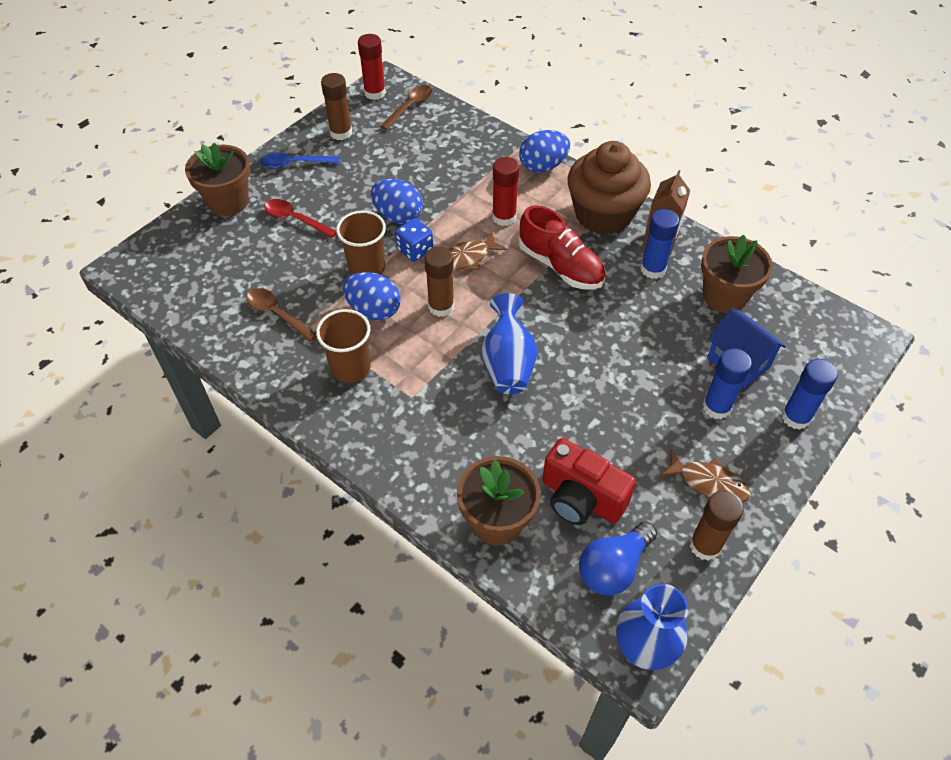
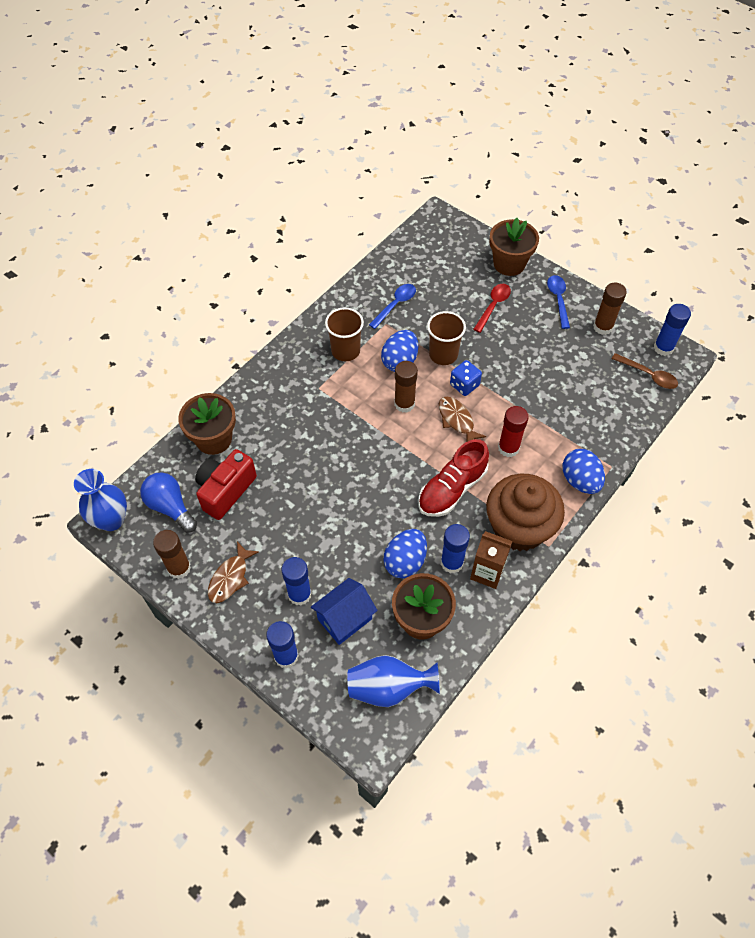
camera: 90 degrees right, 5 degrees up
brown spoon [246,288,316,342] -> blue spoon [369,284,416,329]
red glue stick [358,34,386,100] -> blue glue stick [654,304,691,356]
blue egg [371,179,423,224] -> blue egg moved to [383,529,427,578]
blue vase [481,293,537,394] -> blue vase moved to [347,655,440,707]

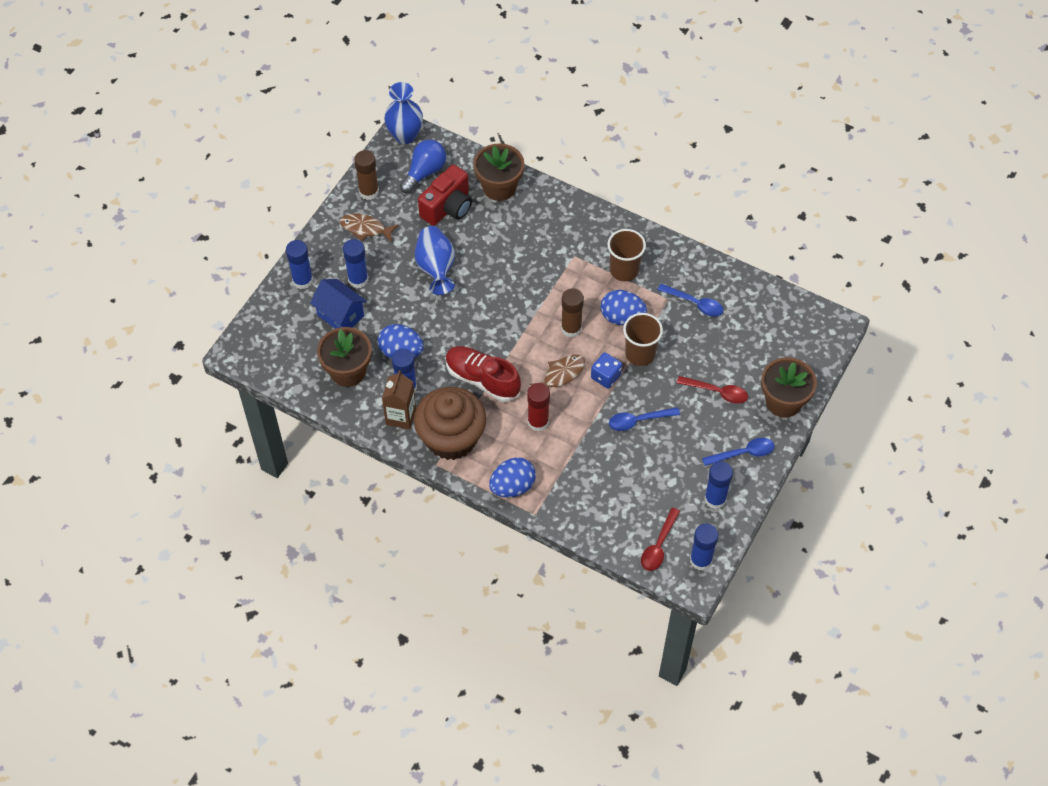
camera: 80 degrees right, 0 degrees up
red camera [195,449,257,520] -> red camera turned 105 degrees clockwise [418,165,472,226]
blue vase [347,655,440,707] -> blue vase moved to [415,226,455,295]
brown glue stick [593,283,627,335] -> blue glue stick [704,461,733,509]
brown spoon [611,353,678,389] -> red spoon [641,508,680,571]
none -> blue spoon [609,407,680,431]

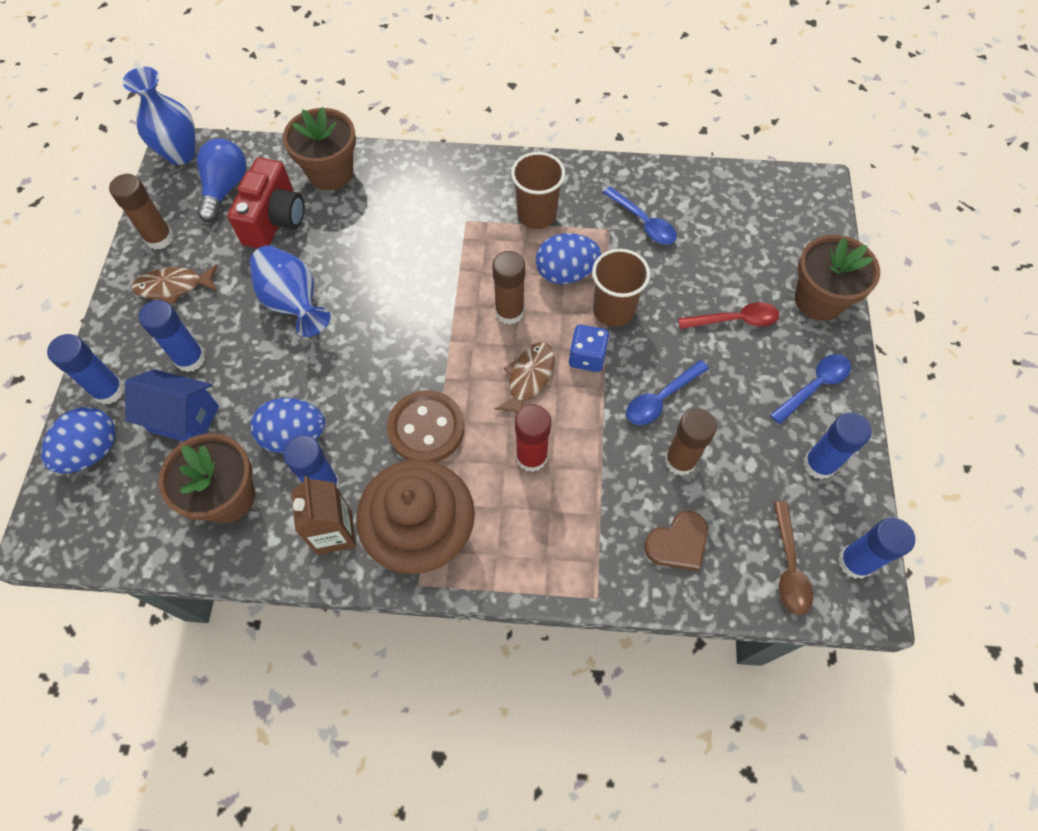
camera: 25 degrees left, 5 degrees up
red shoe [446,346,521,402] -> brown button [387,390,464,462]
blue egg [489,457,536,497] -> blue egg moved to [41,407,116,474]
red spoon [641,508,680,571] -> brown spoon [774,502,813,615]
blue spoon [657,283,723,317] -> blue spoon turned 45 degrees clockwise [603,186,677,245]
none -> brown heart [644,511,708,571]
none -> brown glue stick [665,408,717,476]

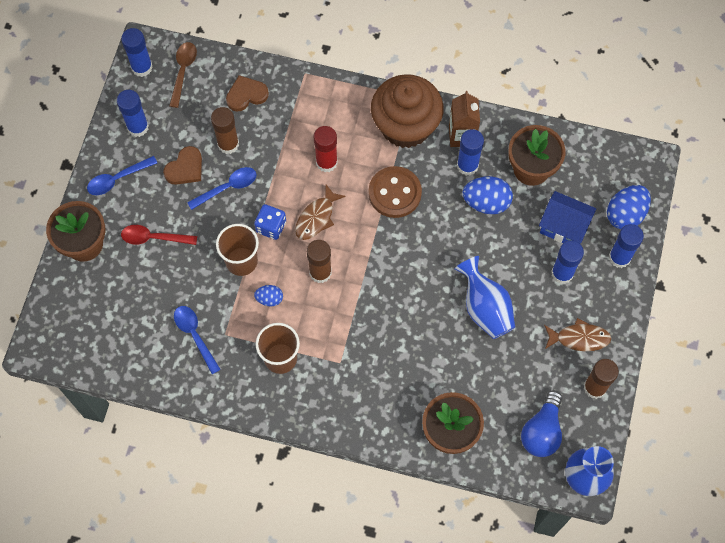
camera: 170 degrees left, 5 degrees up
red camera [227,157,304,248] -> none
blue egg [536,233,601,284] -> blue egg [254,285,283,307], size x0.56
none -> brown heart [163,146,202,185]

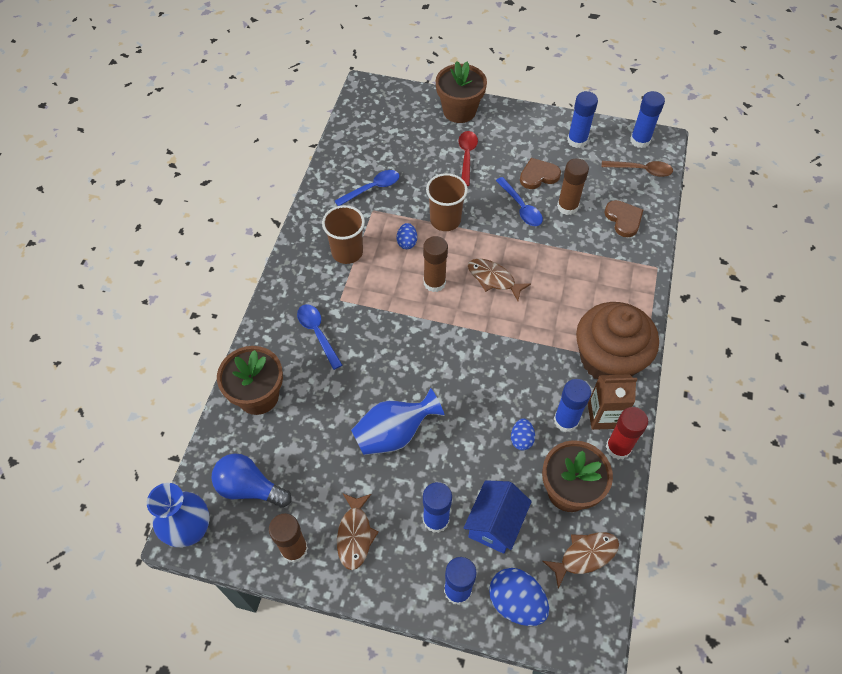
camera: 90 degrees right, 10 degrees down
blue spoon [87,156,157,195] -> blue spoon moved to [297,304,342,370]
brown heart [163,146,202,185] -> brown heart turned 120 degrees clockwise [520,158,561,189]
blue dice [254,204,286,240] -> none
red glue stick [314,126,338,172] -> red glue stick moved to [606,407,648,460]
brown button [369,166,422,218] -> none
blue egg [463,176,513,214] -> blue egg [511,418,535,450], size x0.56
none -> brown fish [543,532,619,588]

